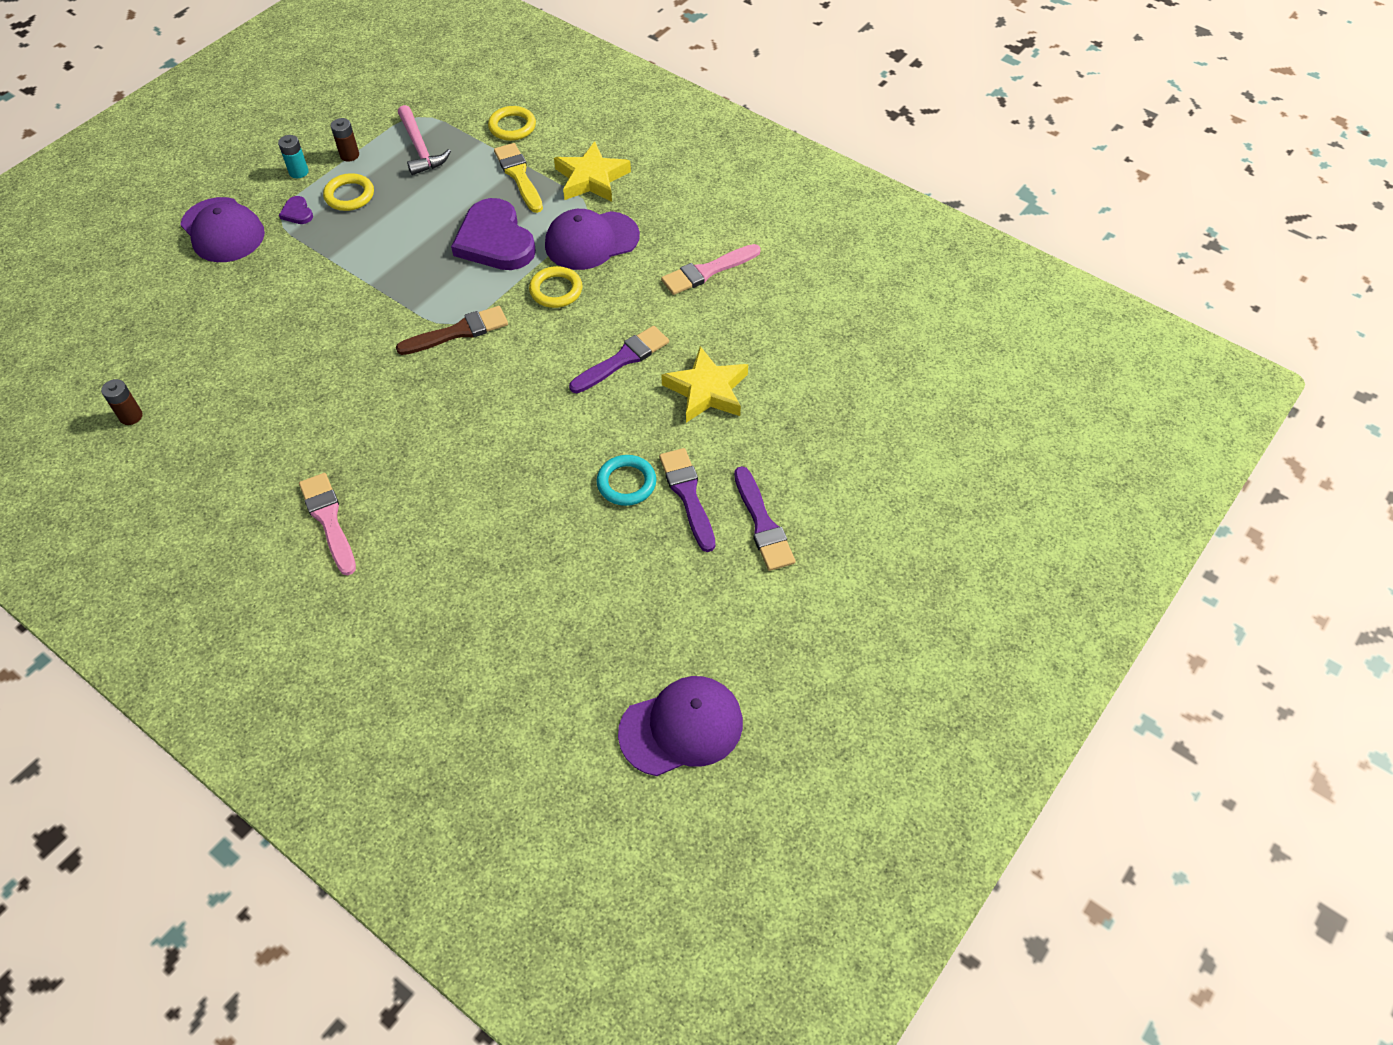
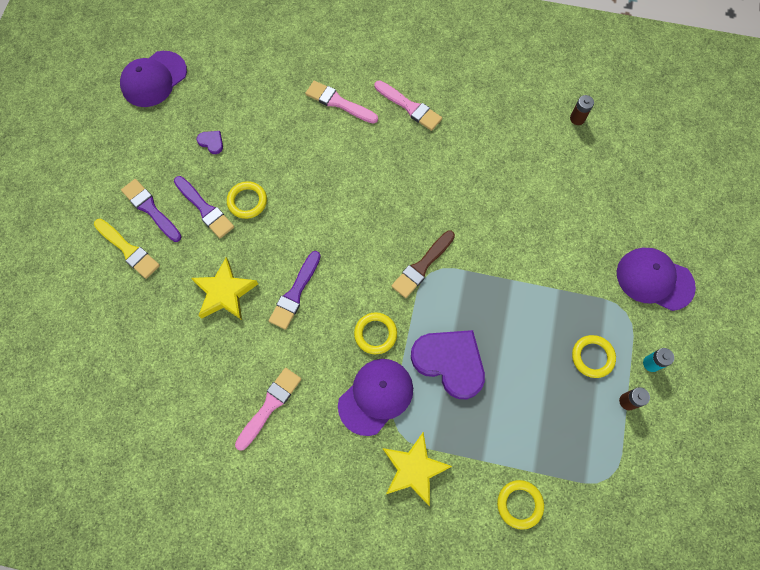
camera: 155 degrees right, 15 degrees up
purple heart [279,196,313,224] -> purple heart moved to [197,131,223,154]
pink hammer [398,105,451,175] -> none
yellow brush [494,143,543,213] -> yellow brush moved to [94,219,160,279]
turquoise ring [597,455,656,506] -> yellow ring [227,181,267,219]
none -> pink brush [305,81,378,124]

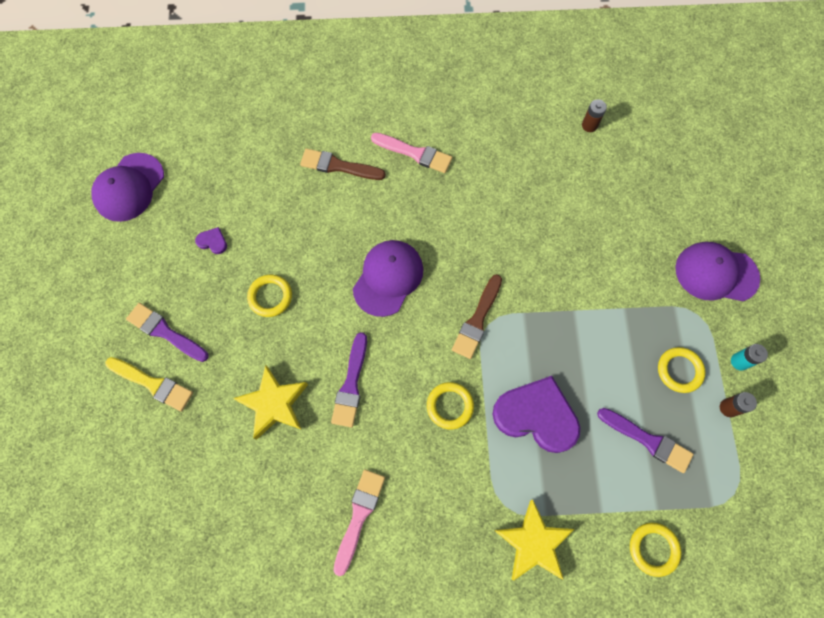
camera: 15 degrees left, 0 degrees up
purple brush [174,176,234,238] -> purple brush moved to [597,408,693,473]
pink brush [305,81,378,124] -> brown brush [300,149,386,180]
purple cap [338,359,413,436] -> purple cap moved to [353,240,423,317]

